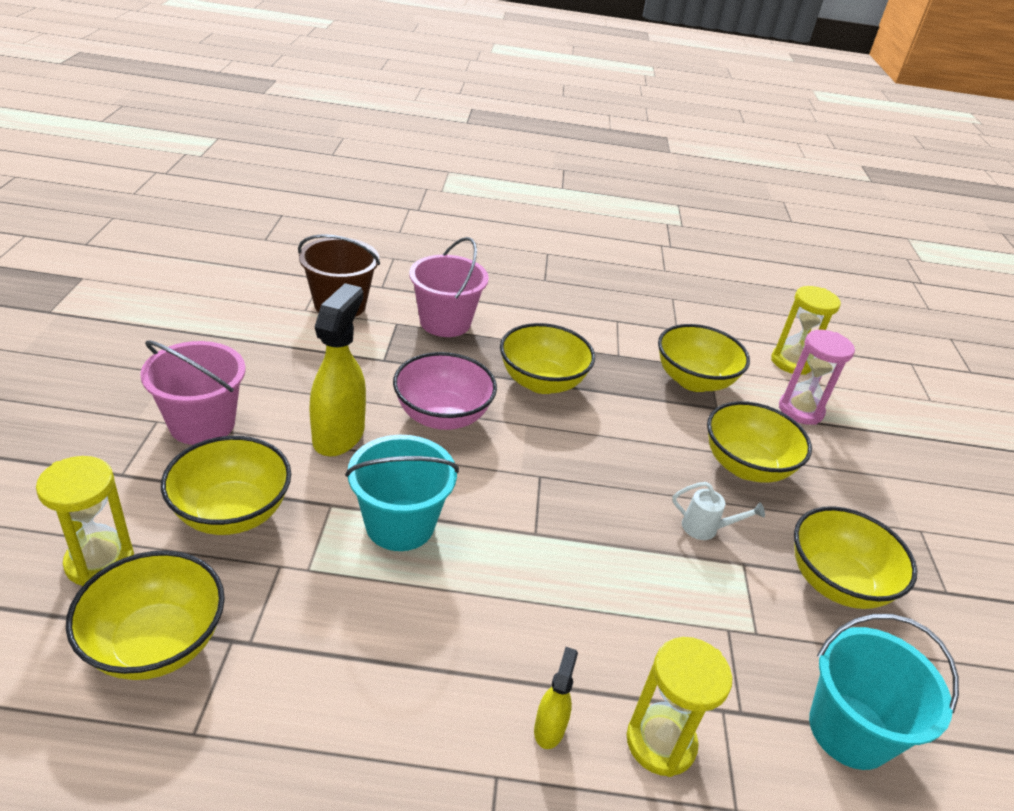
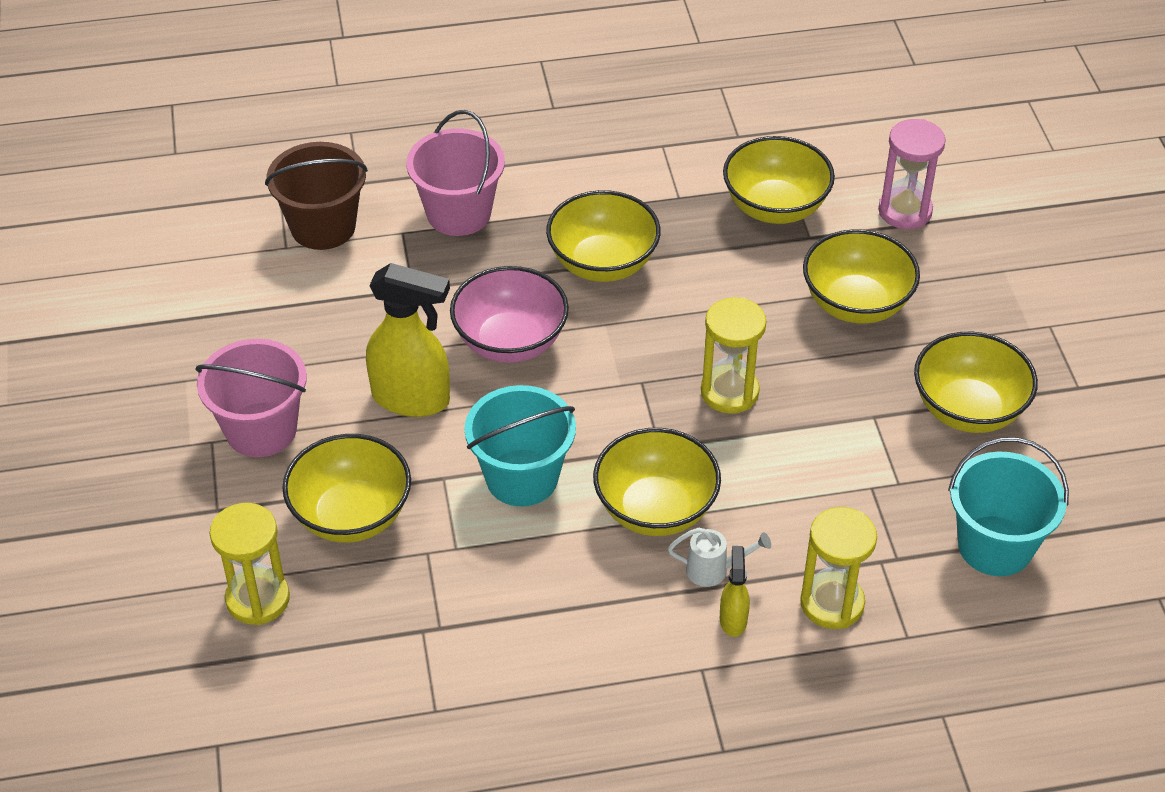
camera: 10 degrees left, 10 degrees up
yellow bowl [66,551,225,680] -> yellow bowl moved to [593,428,721,536]
yellow spray bottle [309,283,366,457] -> yellow spray bottle turned 105 degrees clockwise [366,263,450,417]
white watering can [672,482,765,540] -> white watering can moved to [668,528,771,587]
yellow hourglass [771,286,841,375] -> yellow hourglass moved to [701,297,766,414]

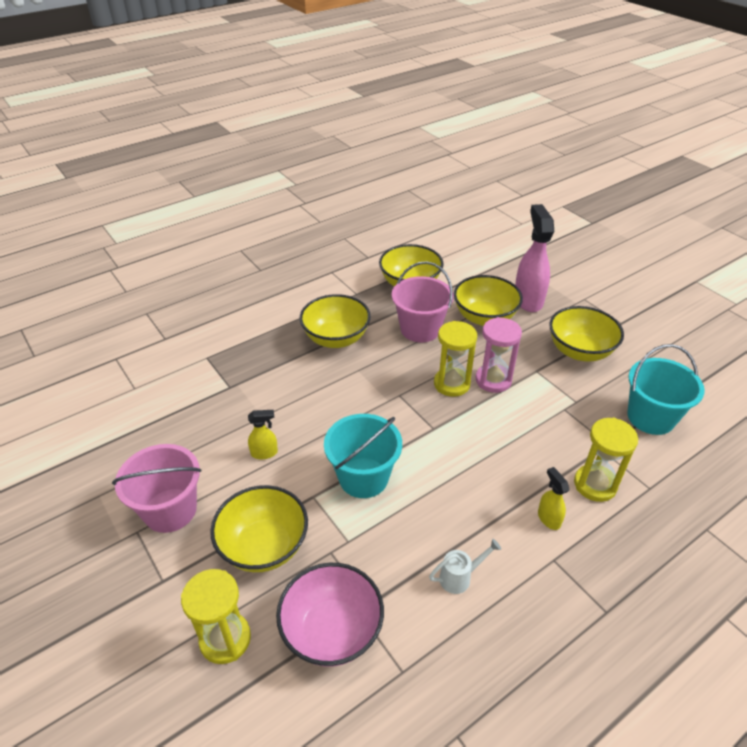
camera: 25 degrees left, 5 degrees down
brown bucket [265,142,368,250] -> none
yellow spray bottle [366,263,450,417] -> yellow spray bottle [248,410,278,459], size x0.49
pink bucket [406,110,505,236] -> pink bucket moved to [392,261,454,342]
pink bowl [450,266,569,363] -> pink bowl moved to [276,563,384,667]
yellow bowl [593,428,721,536] -> none
white watering can [668,528,771,587] -> white watering can moved to [429,539,501,594]
pink hourglass [878,119,946,229] -> pink hourglass moved to [475,317,522,393]
none -> pink spray bottle [515,204,554,312]

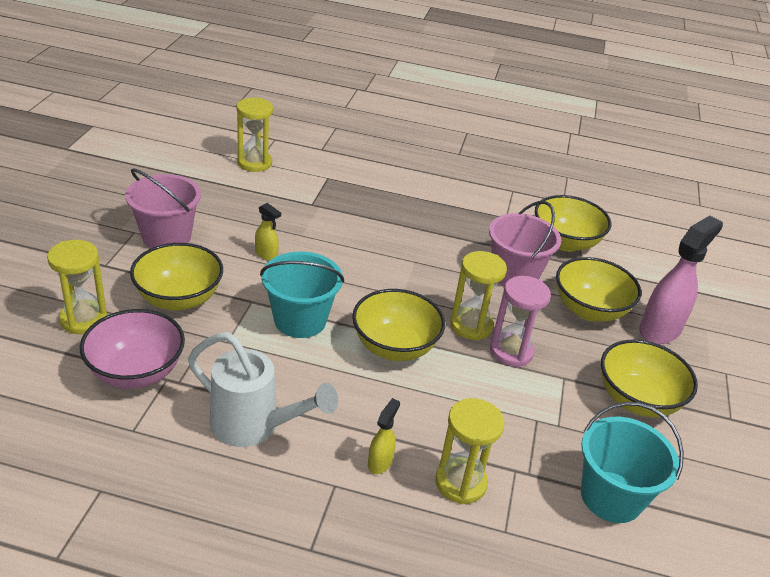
camera: 45 degrees right, 5 degrees down
yellow bowl [300,294,371,348] -> yellow bowl moved to [352,289,445,361]
white watering can [429,539,501,594] -> white watering can [188,332,338,447], size x2.05
none -> yellow hourglass [236,97,273,172]

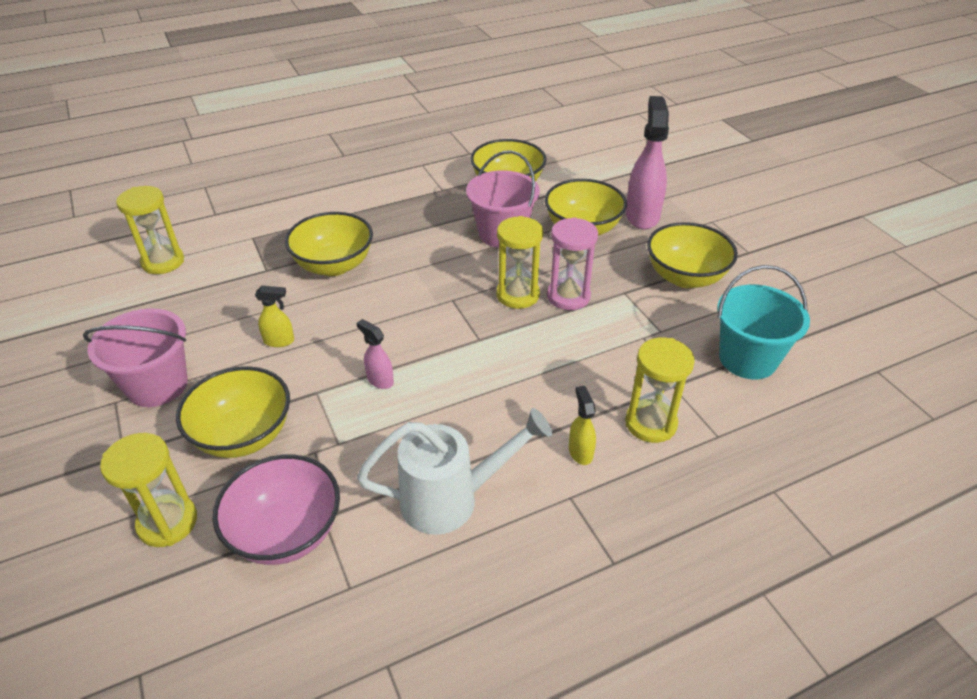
camera: 35 degrees left, 5 degrees up
turquoise bucket [260,252,344,338] -> pink spray bottle [357,319,394,389]
yellow bowl [352,289,445,361] -> yellow bowl moved to [285,212,373,276]

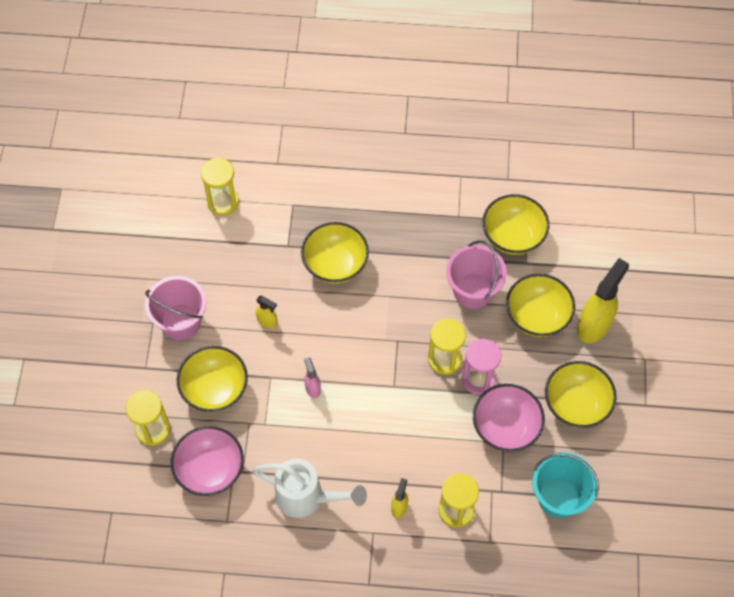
camera: 30 degrees right, 20 degrees up
pink spray bottle [626,96,669,230] -> yellow spray bottle [577,258,629,343]
none -> pink bowl [473,384,545,452]

